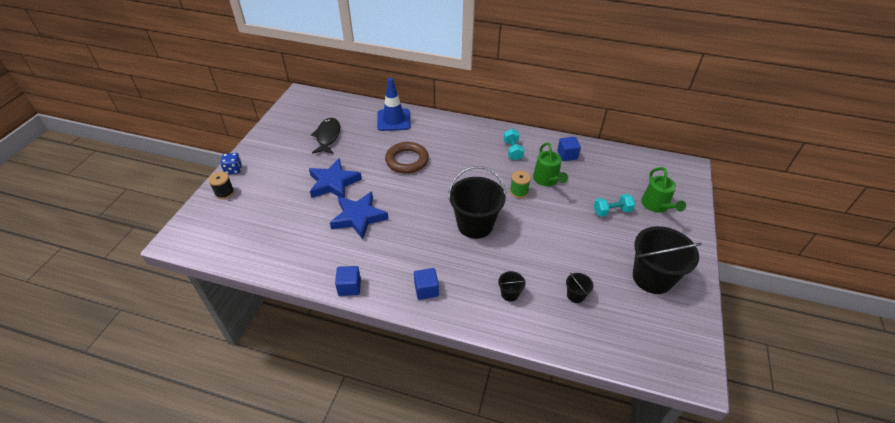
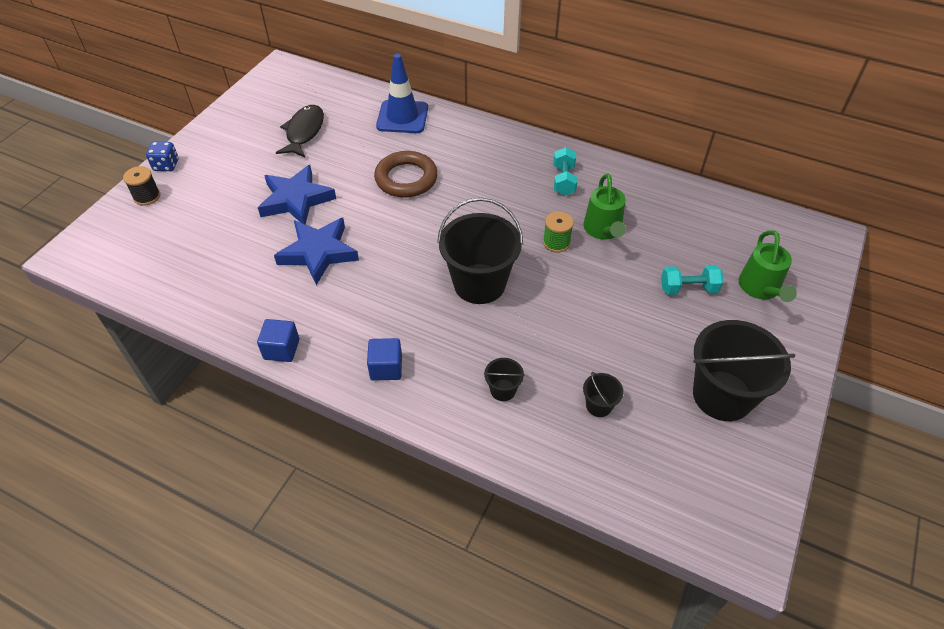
camera: 10 degrees right, 5 degrees up
blue cube [557,137,581,161] -> none

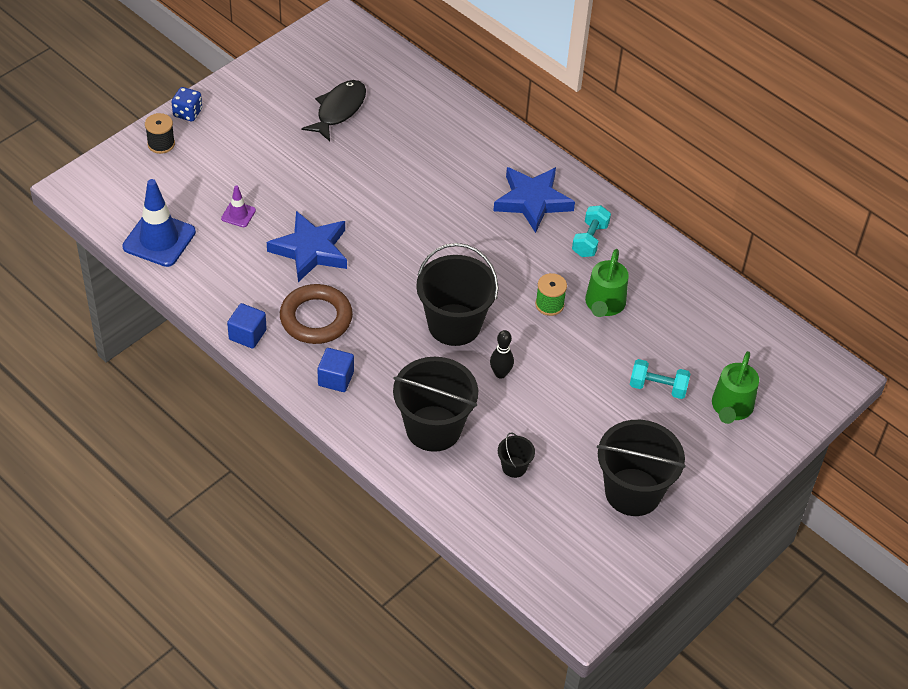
camera: 15 degrees right, 0 degrees up
blue star [258,165,336,224] -> blue star moved to [493,167,575,233]
brown ring [374,151,438,197] -> brown ring moved to [280,284,353,344]
blue traffic cone [376,54,428,133] -> blue traffic cone moved to [122,179,196,267]
black bucket [484,358,525,401] -> black bucket [393,357,478,452], size x2.27
none -> purple traffic cone [221,185,256,227]
none -> black bowling pin [490,330,514,379]

